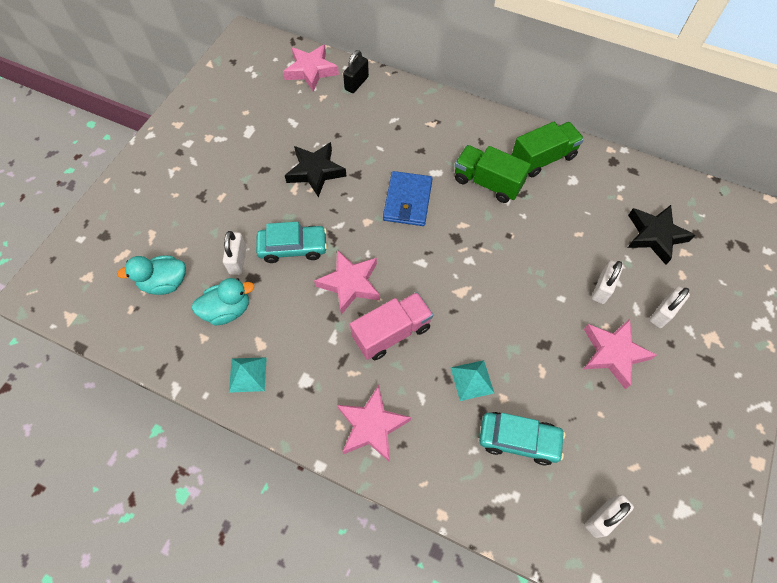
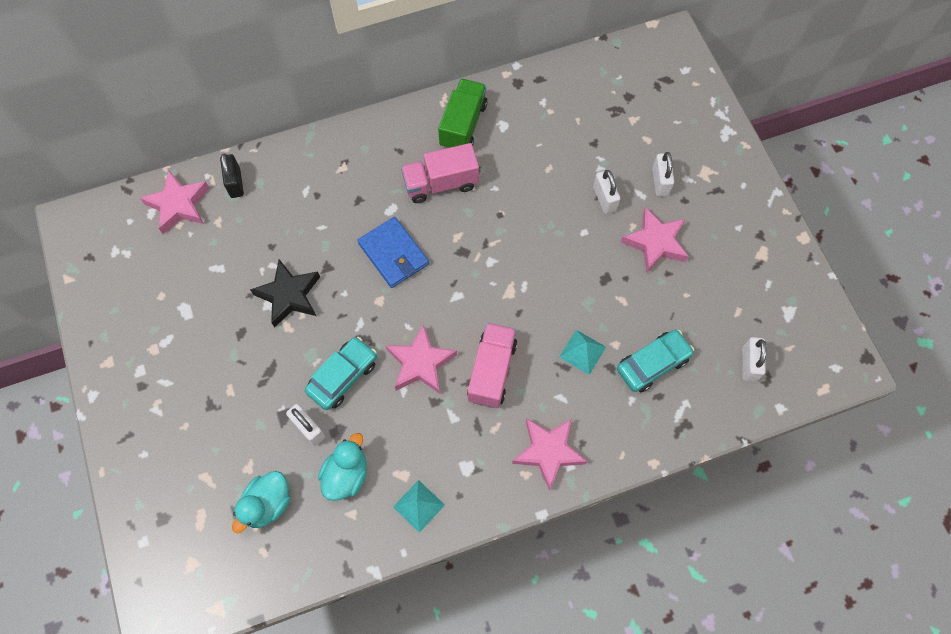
camera: 45 degrees left, 5 degrees up
green truck [455,145,531,203] -> pink truck [401,143,479,203]
black star [628,205,695,265] -> none

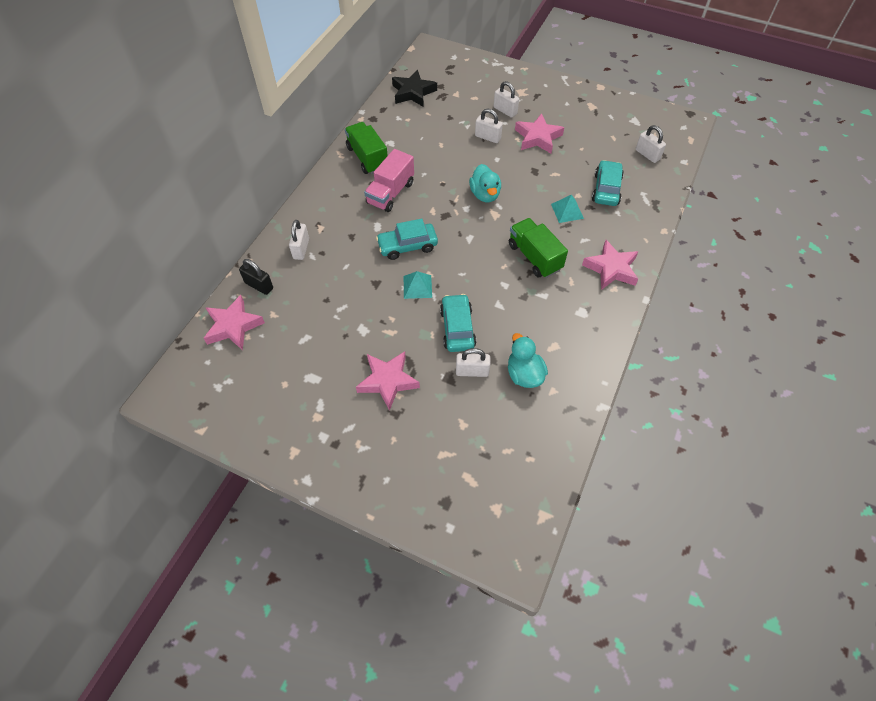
camera: 45 degrees left, 10 degrees down
turquoise duck [232,471,290,533] -> turquoise duck moved to [469,164,501,202]
black star [250,259,320,328] -> black star moved to [392,70,437,107]
blue wallet [357,217,429,288] -> turquoise car [376,219,438,260]
pink star [386,324,457,394] -> pink star moved to [356,351,420,411]
turquoise pyramid [393,480,445,533] -> turquoise pyramid moved to [404,271,432,299]
pink truck [467,323,517,408] -> green truck [509,218,568,278]
none -> white padlock [289,220,309,260]

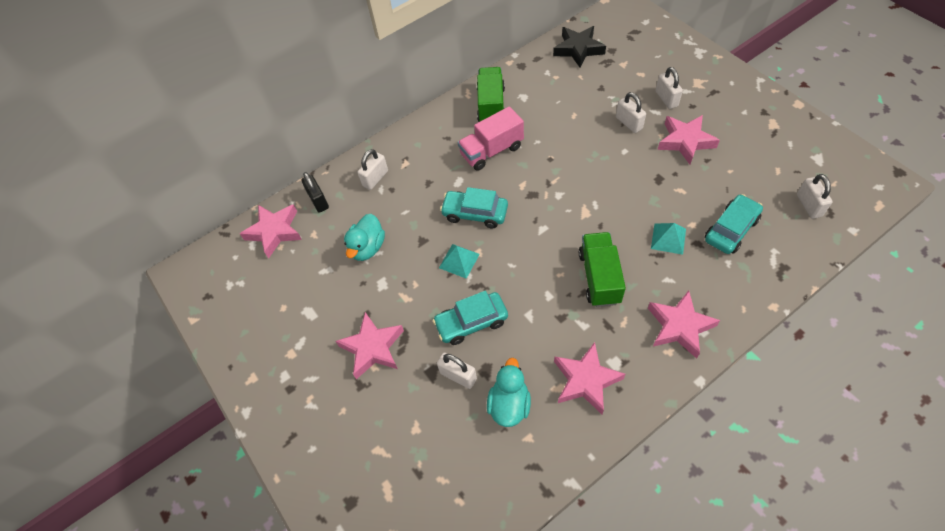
camera: 35 degrees right, 0 degrees up
turquoise car [440,294,476,352] -> turquoise car turned 135 degrees counterclockwise [433,291,508,345]
turquoise duck [469,164,501,202] -> turquoise duck moved to [344,214,385,261]
none -> pink star [554,342,625,414]

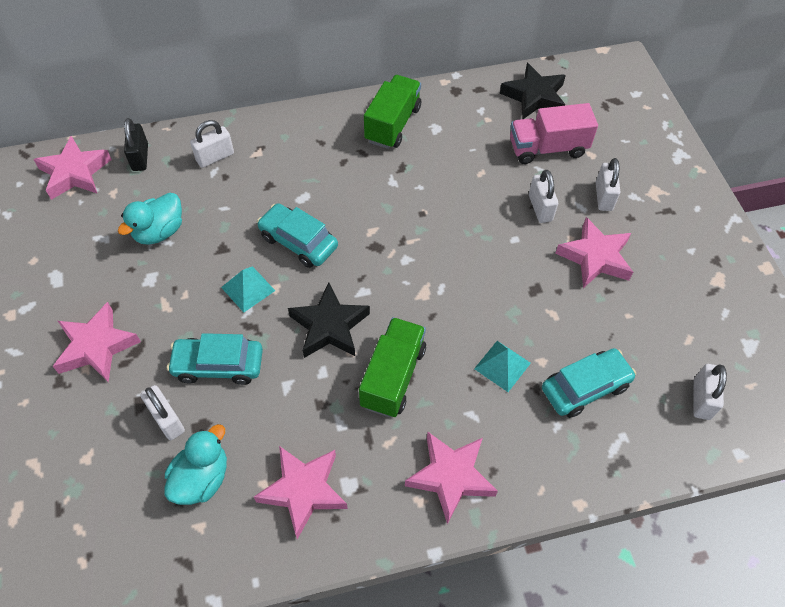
camera: 15 degrees right, 0 degrees up
pink truck [458,106,524,171] -> pink truck moved to [510,103,598,164]
none -> black star [288,283,370,358]

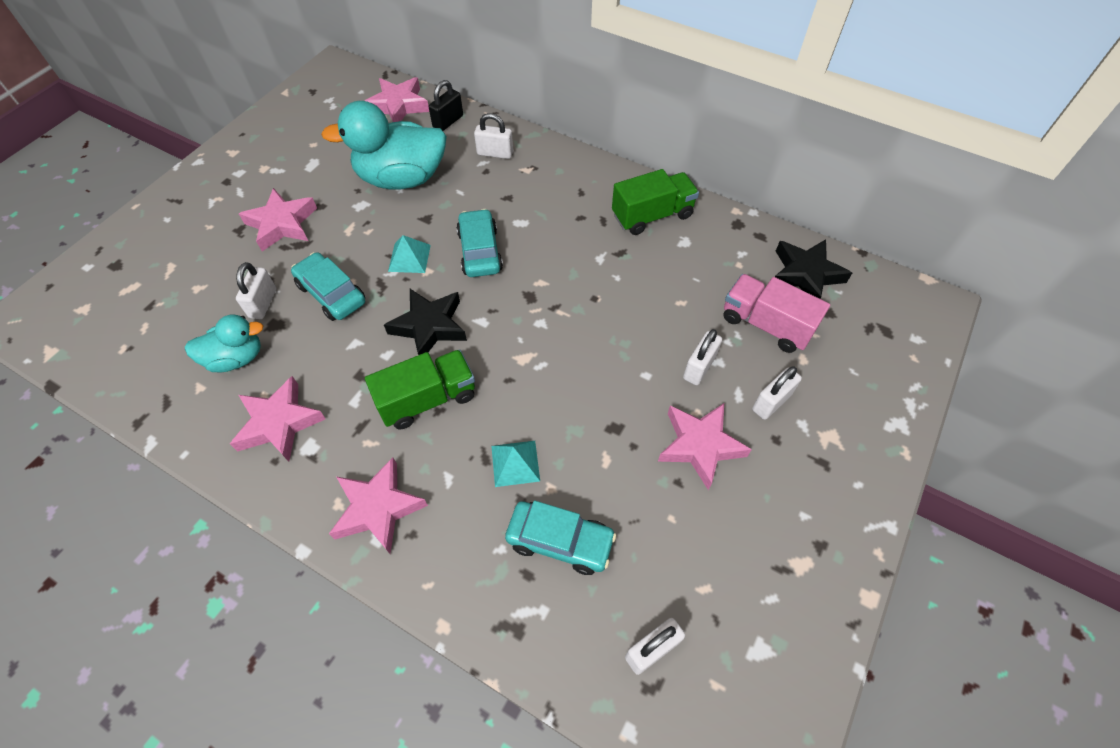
camera: 45 degrees right, 0 degrees up
turquoise duck [118,193,182,245] -> turquoise duck [321,101,447,189], size x1.76

